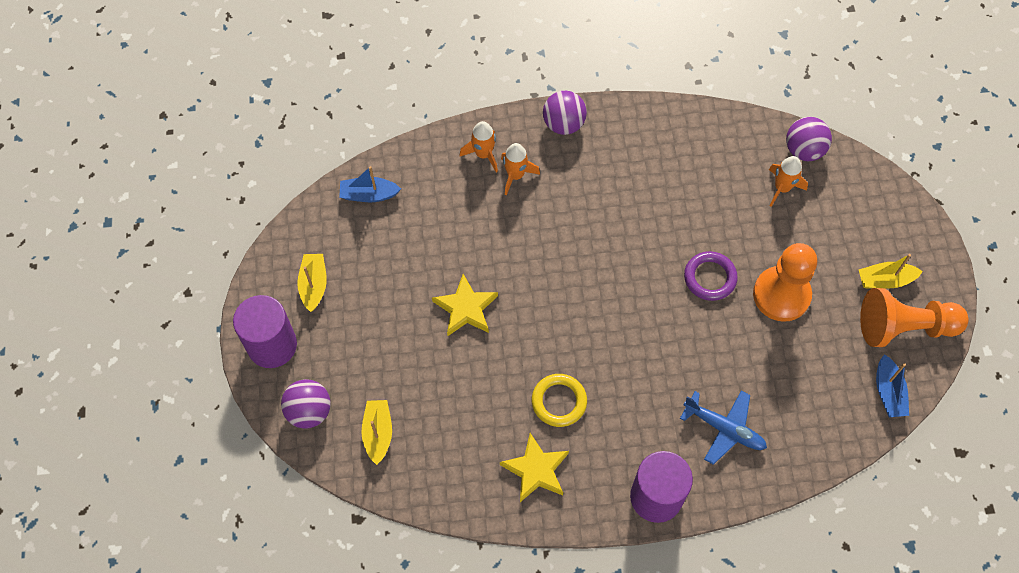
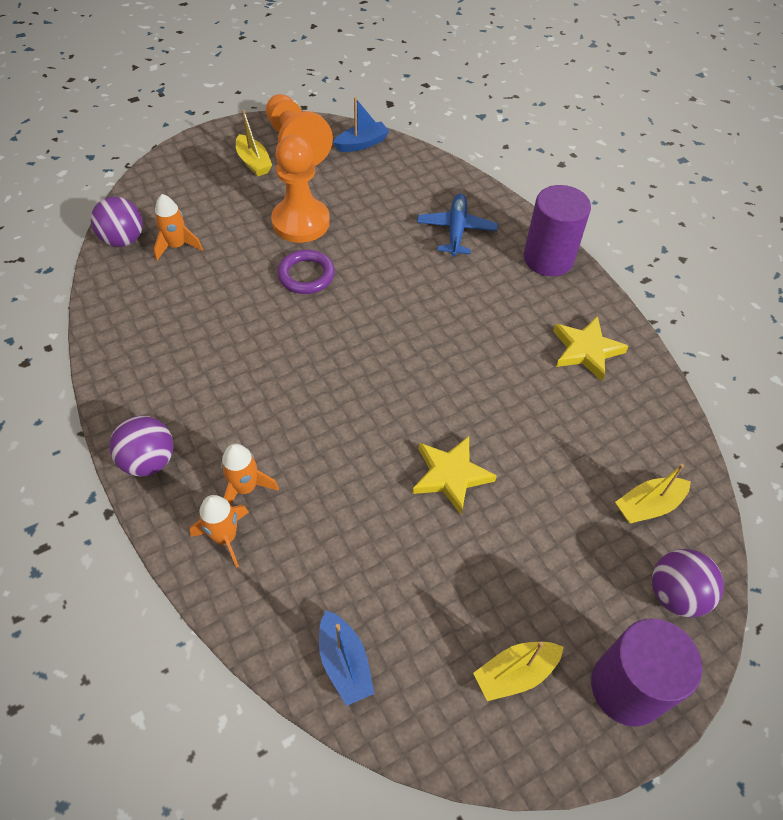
camera: 115 degrees left, 10 degrees down
yellow ring [532,374,587,427] -> none

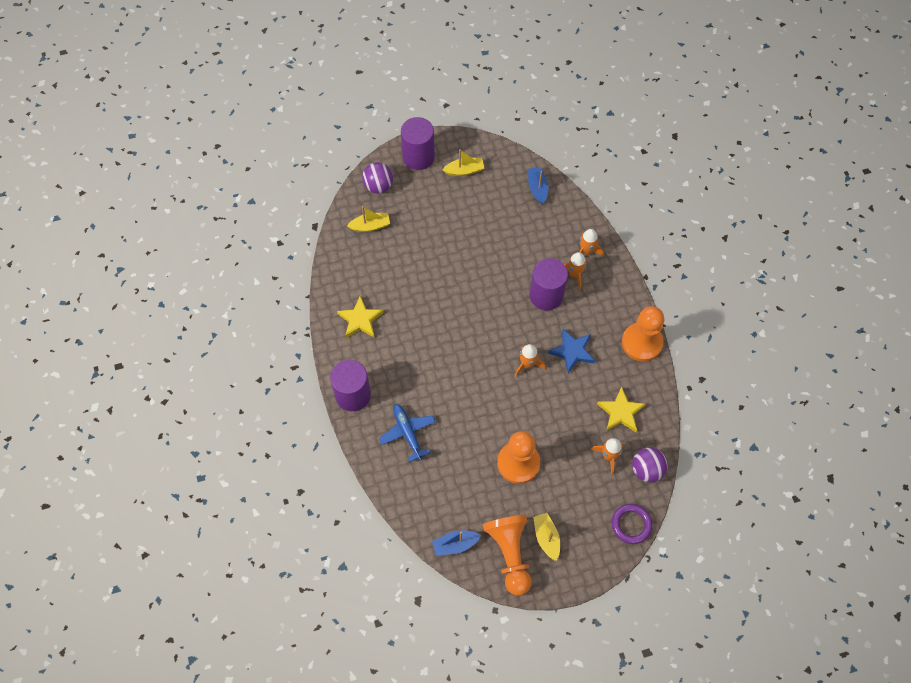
camera: 165 degrees left, 10 degrees up
purple ball [109,416,174,477] -> none
purple ring [277,250,335,294] -> purple ring moved to [611,504,653,544]
yellow star [412,436,497,515] -> yellow star moved to [597,386,646,432]
blue plane [417,193,498,256] -> blue plane turned 135 degrees clockwise [379,404,435,462]
none -> orange rocket [515,344,546,377]
none -> purple cylinder [529,258,568,311]
none -> blue star [548,329,595,373]
none -> orange pawn [622,306,664,362]

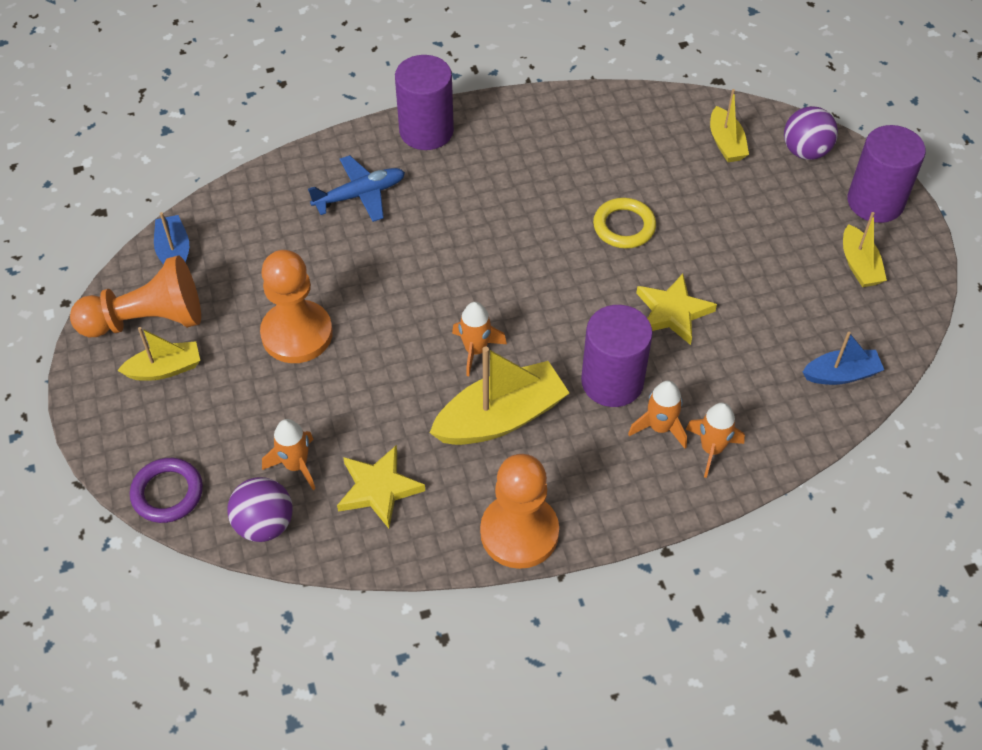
camera: 90 degrees right, 10 degrees down
yellow star [337,296,384,338] -> yellow star moved to [636,274,717,345]
blue star [548,329,595,373] -> yellow boat [430,347,569,445]
none -> yellow ring [593,198,656,249]

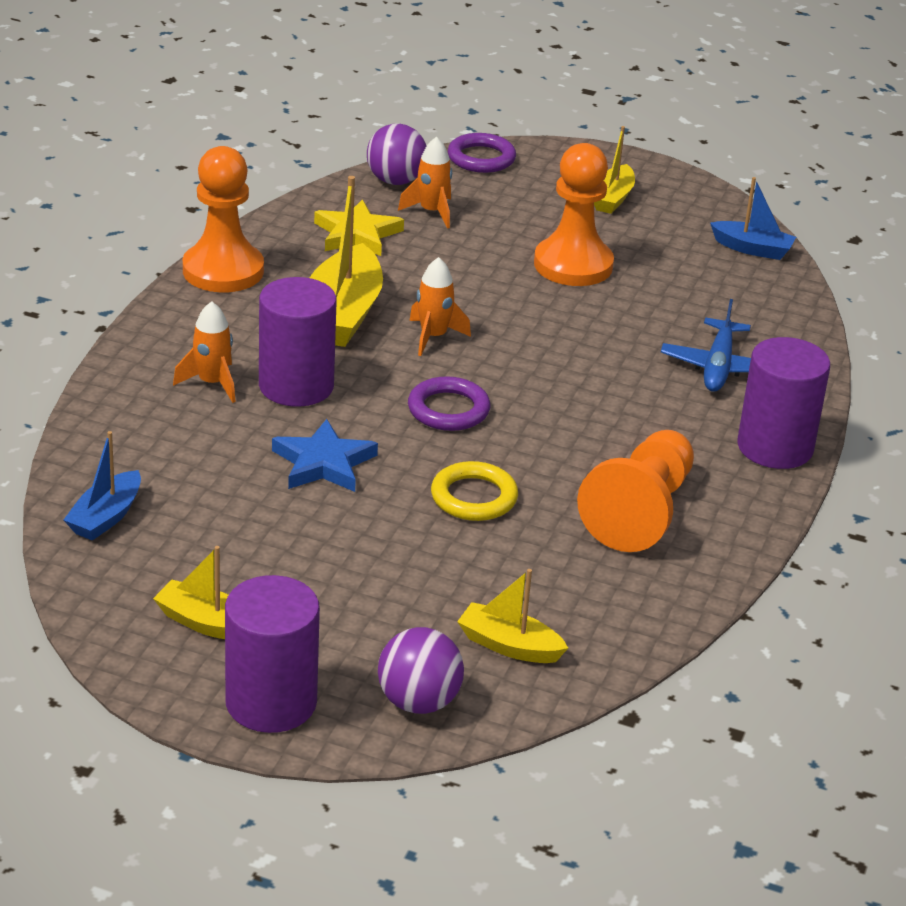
camera: 125 degrees right, 20 degrees down
orange pawn [70,256,201,337] -> orange pawn moved to [577,430,694,552]
yellow star [636,274,717,345] -> blue star [272,419,378,492]
orange rocket [686,403,745,478] -> none
none -> purple ring [408,376,490,431]

